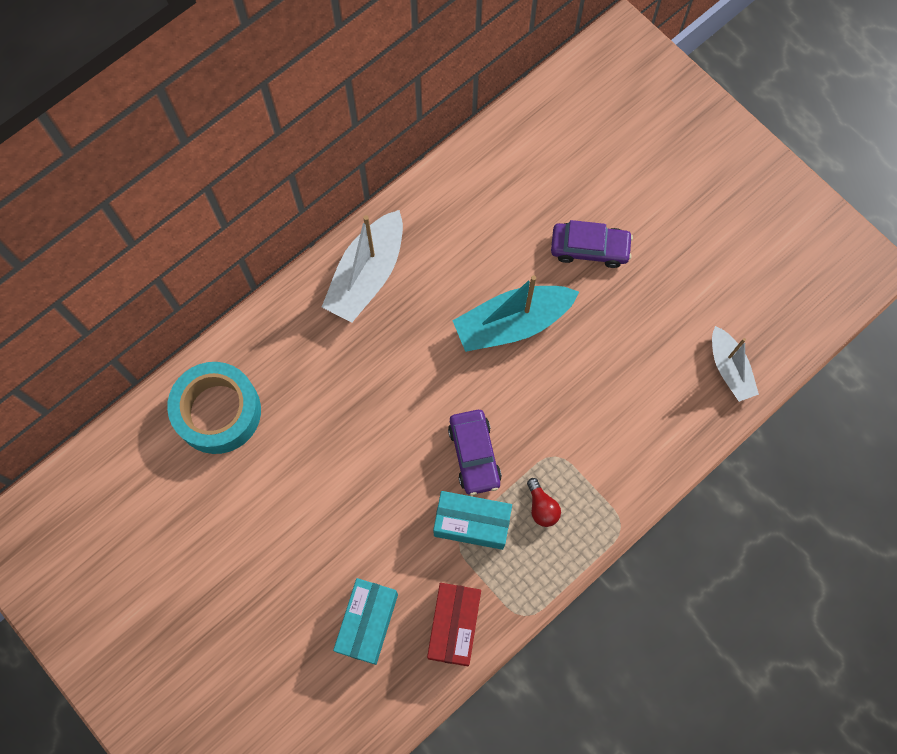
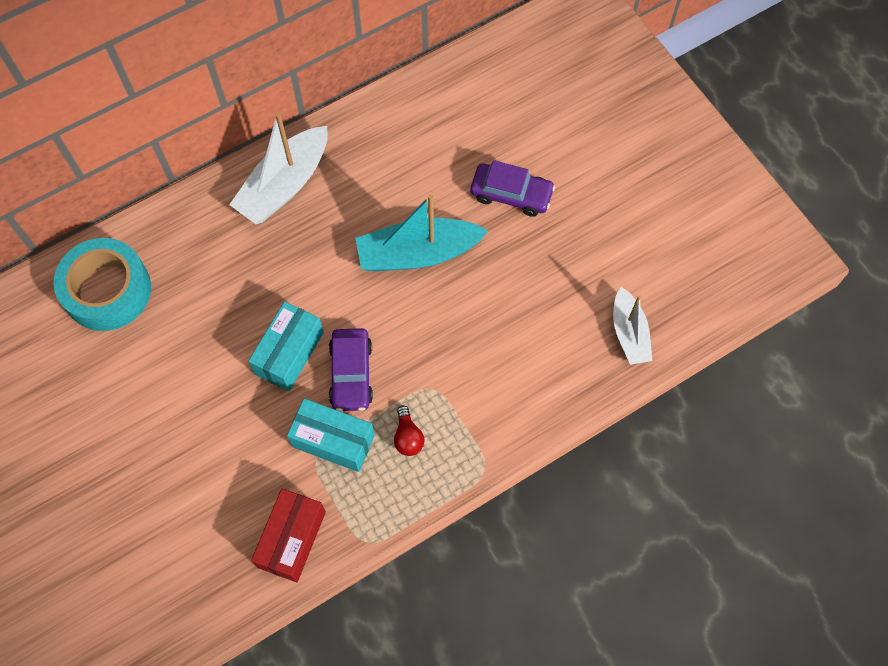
camera: 10 degrees right, 5 degrees down
turquoise box [333,578,398,665] -> turquoise box moved to [248,301,324,391]

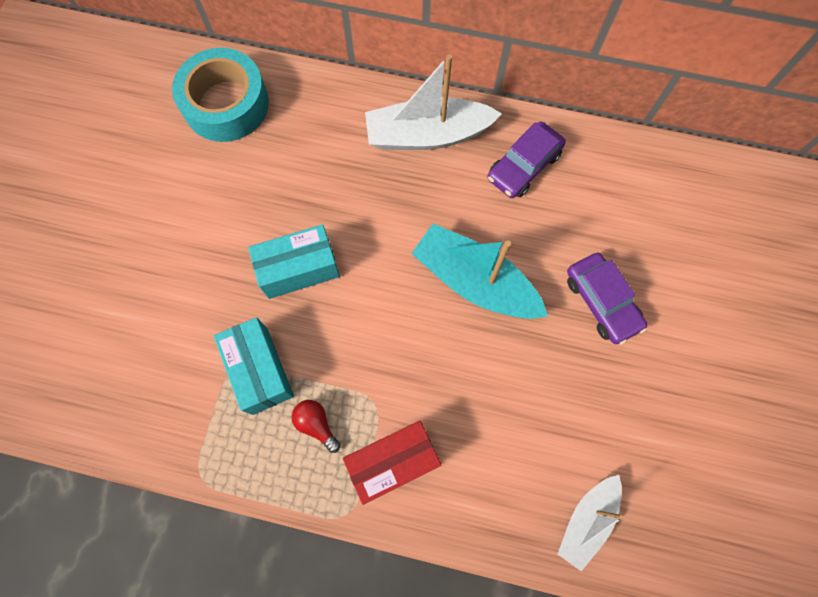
camera: 45 degrees right, 5 degrees up
red box [251,489,326,582] -> red box moved to [343,421,441,505]
purple car [329,328,373,411] -> purple car moved to [487,121,566,198]
red light bulb [394,405,425,456] -> red light bulb turned 105 degrees clockwise [292,400,340,453]

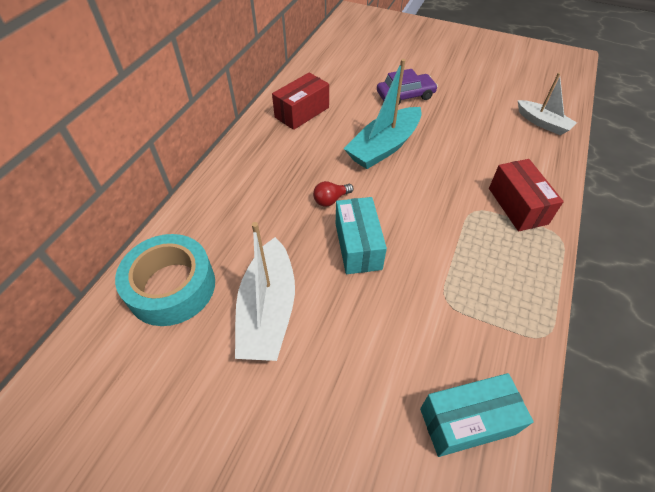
camera: 80 degrees left, 20 degrees down
turquoise box [214,317,294,415] -> turquoise box moved to [420,373,534,457]
red light bulb [292,400,340,453] -> red light bulb moved to [313,181,354,207]
white boat [365,54,502,150] -> white boat moved to [235,222,295,361]
purple car [487,121,566,198] -> red box [272,72,329,130]

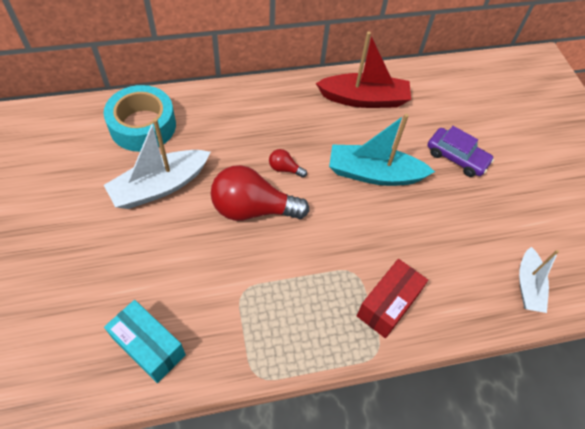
camera: 50 degrees right, 5 degrees up
red box [272,72,329,130] -> red boat [316,31,411,108]
turquoise box [336,197,387,274] -> red light bulb [211,165,309,221]

